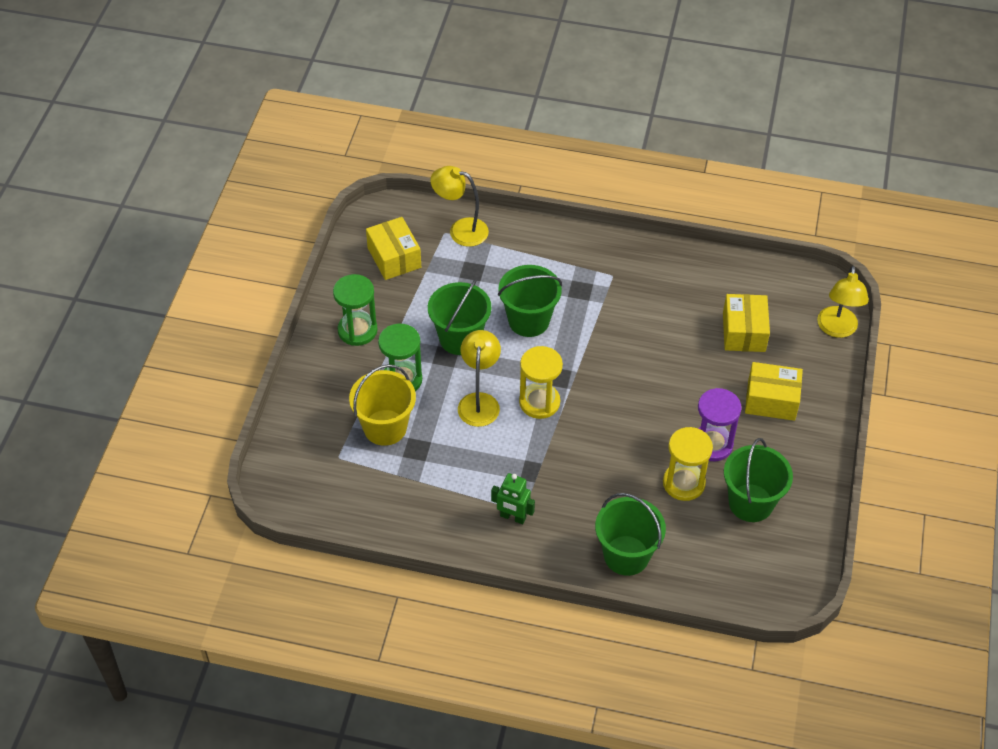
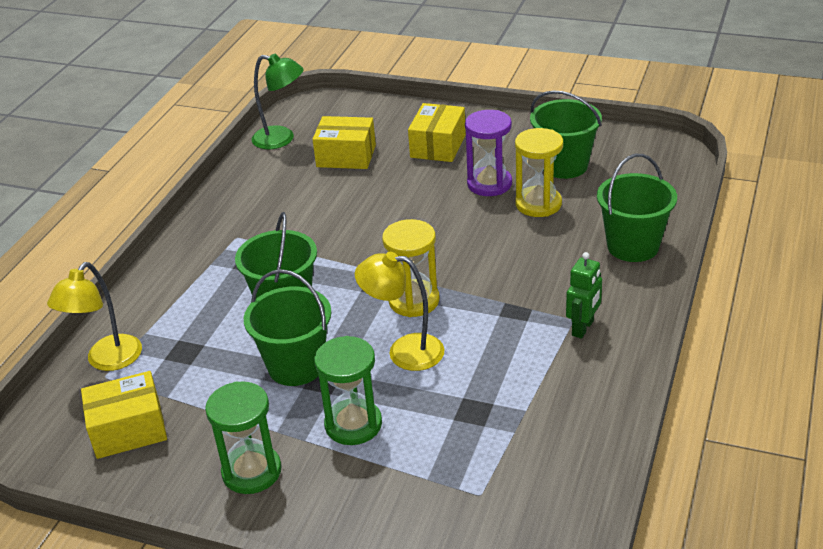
camera: 80 degrees left, 15 degrees down
yellow bucket [349,364,416,446] -> none
yellow lamp [817,266,869,338] -> none
none -> green lamp [252,53,304,149]

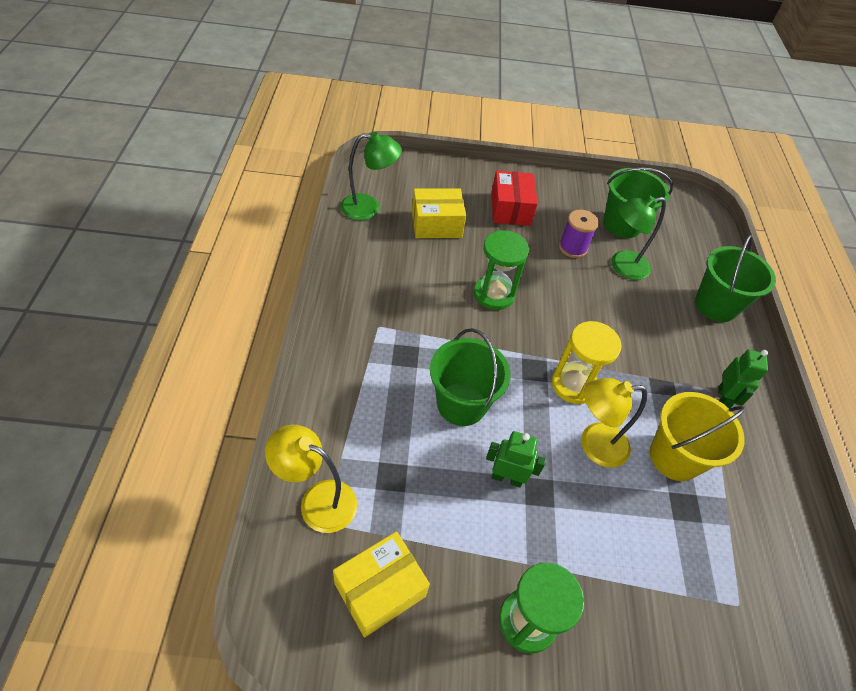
camera: 25 degrees left, 15 degrees up
yellow lamp [47,262,142,371] -> yellow lamp turned 105 degrees clockwise [265,425,357,533]
green bucket [244,269,332,386] -> green robot [486,431,546,488]
green hourglass [314,336,382,445] -> green hourglass moved to [474,230,529,310]
yellow box [408,103,466,162] -> red box [491,170,538,226]
purple hourglass [465,110,512,196] -> purple spool [559,210,599,258]
yellow hourglass [515,128,563,217] -> green lamp [611,196,666,280]
none -> yellow bucket [650,392,745,481]

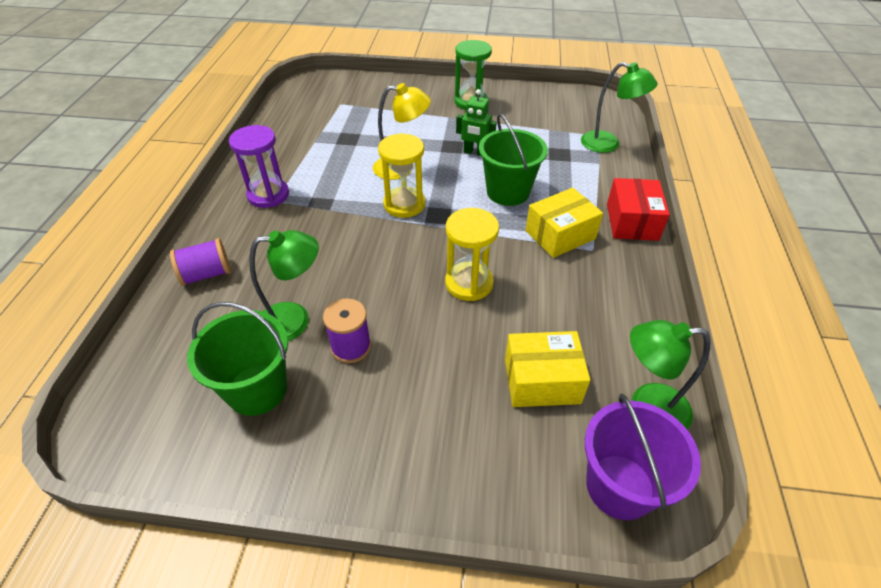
camera: 170 degrees left, 5 degrees down
yellow lamp [265,425,357,533] -> green lamp [581,62,658,153]
yellow box [333,531,430,638] -> yellow box moved to [525,188,603,258]
green hourglass [474,230,529,310] -> yellow hourglass [445,208,499,301]
red box [491,170,538,226] -> red box moved to [607,178,670,241]
yellow bucket [650,392,745,481] -> none
green bucket [695,235,776,322] -> purple spool [170,238,231,286]
green robot [718,350,768,409] -> purple hourglass [229,125,289,208]
none -> purple bucket [585,393,701,520]

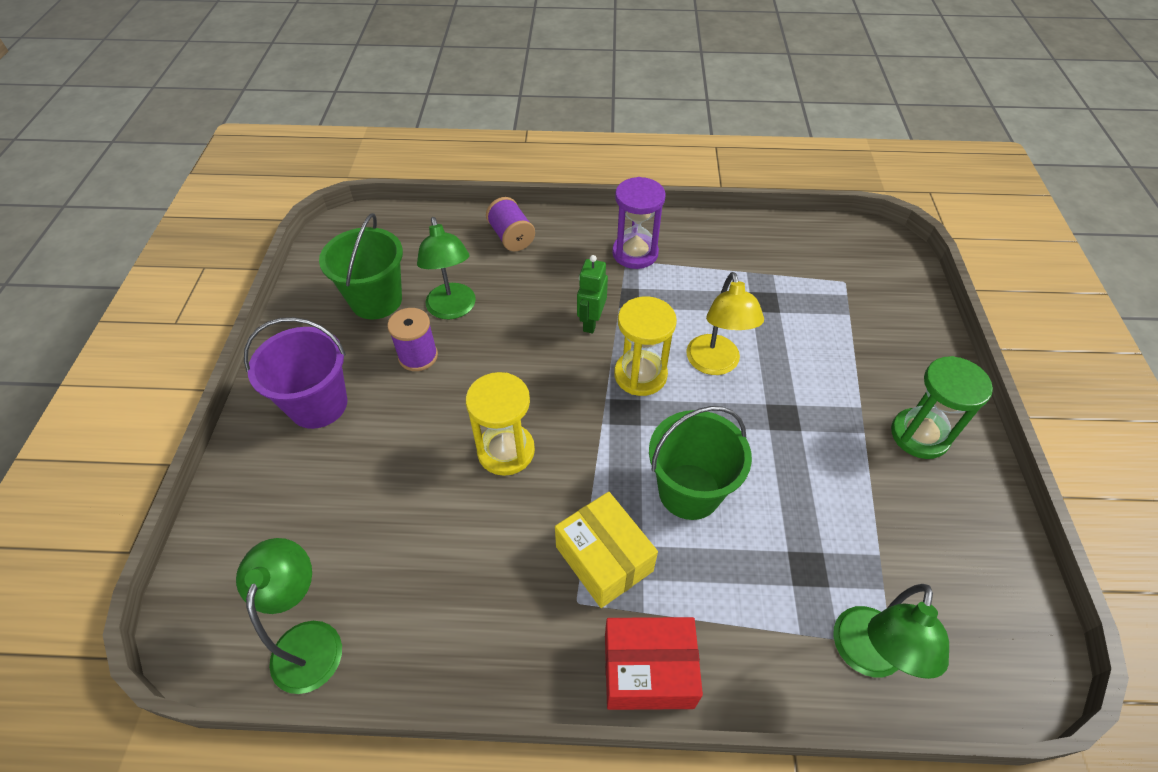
camera: 85 degrees right, 5 degrees up
green robot [456,89,497,156] -> green robot moved to [577,255,608,333]
yellow box [505,331,590,407] -> none
purple bucket [585,393,701,520] -> purple bucket moved to [244,317,347,429]

